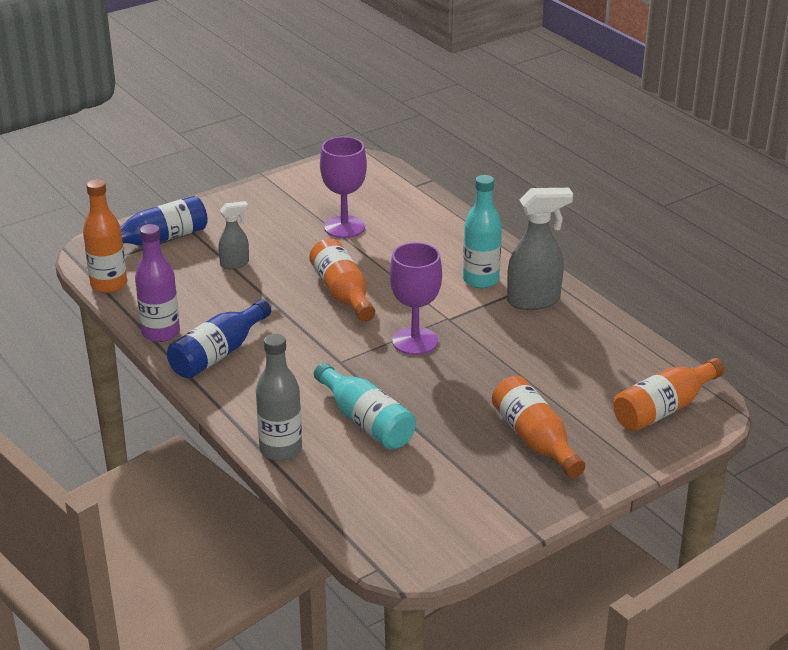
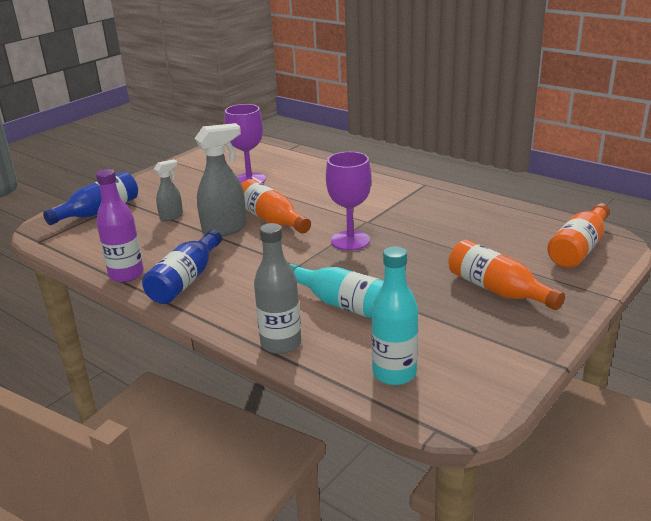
camera: 15 degrees left, 5 degrees down
orange bottle [83,179,127,293] -> none
turquoise bottle [463,175,502,288] -> turquoise bottle moved to [371,246,418,385]
grey spray bottle [507,188,573,310] -> grey spray bottle moved to [195,123,246,237]

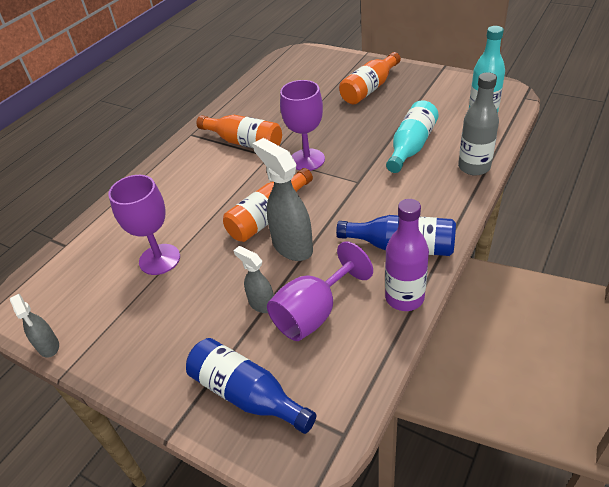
camera: 95 degrees left, 15 degrees up
orange bottle [547,203,610,268] -> orange bottle moved to [196,115,282,149]
none -> grey spray bottle [10,294,59,358]
none -> purple goblet [267,241,373,341]

